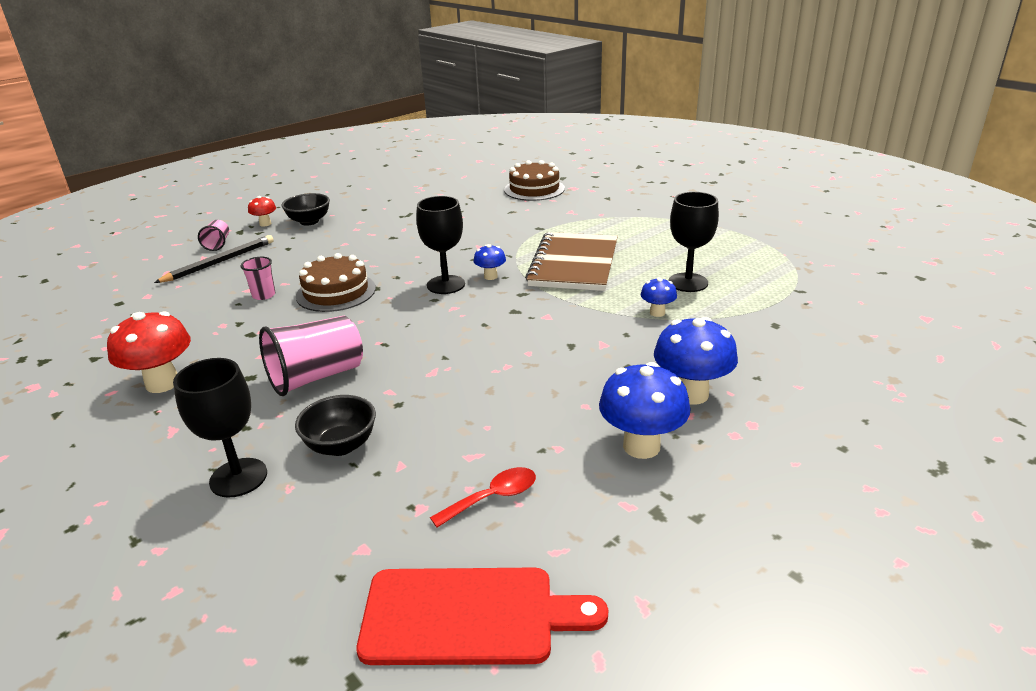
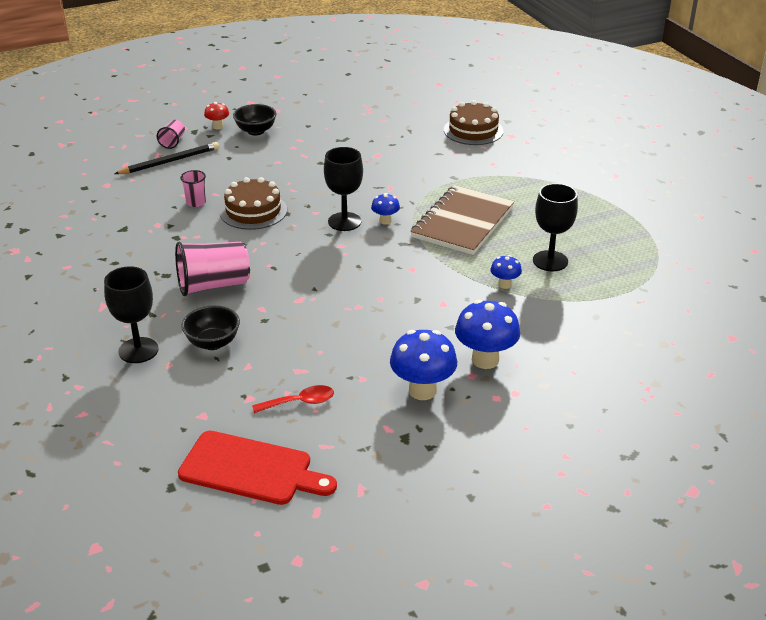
camera: 15 degrees right, 5 degrees up
red mushroom [107,311,191,393] -> none

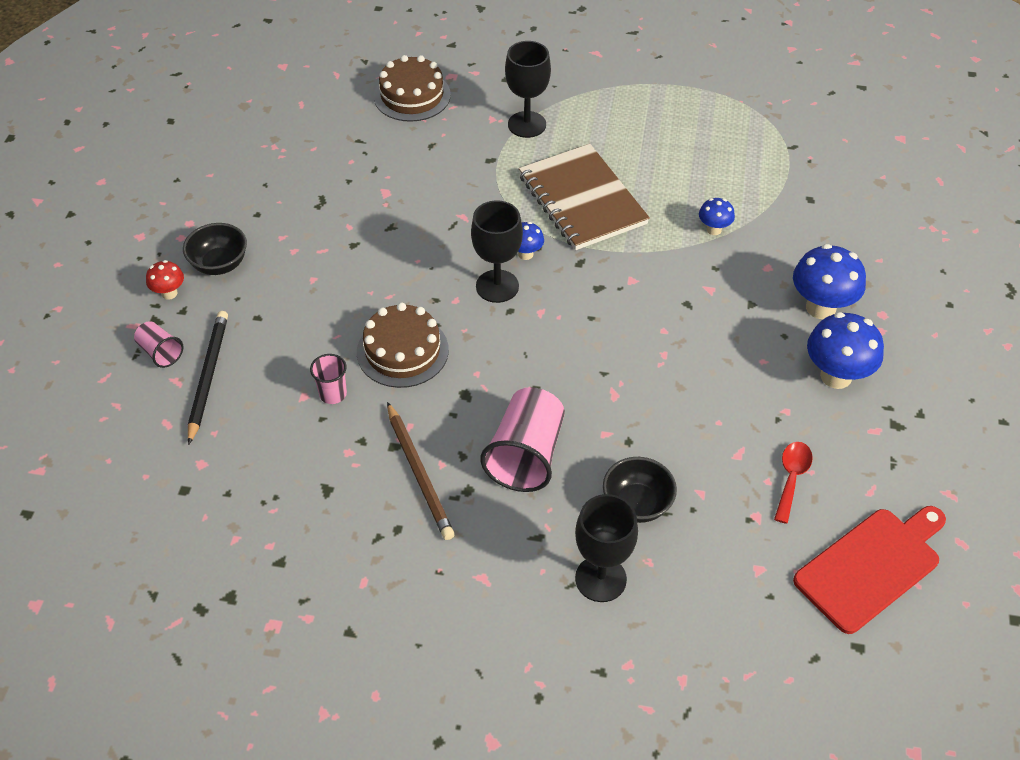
camera: 55 degrees left, 15 degrees up
black goblet [533,183,578,271] -> black goblet moved to [505,41,551,138]
none -> brown pencil [387,402,455,540]

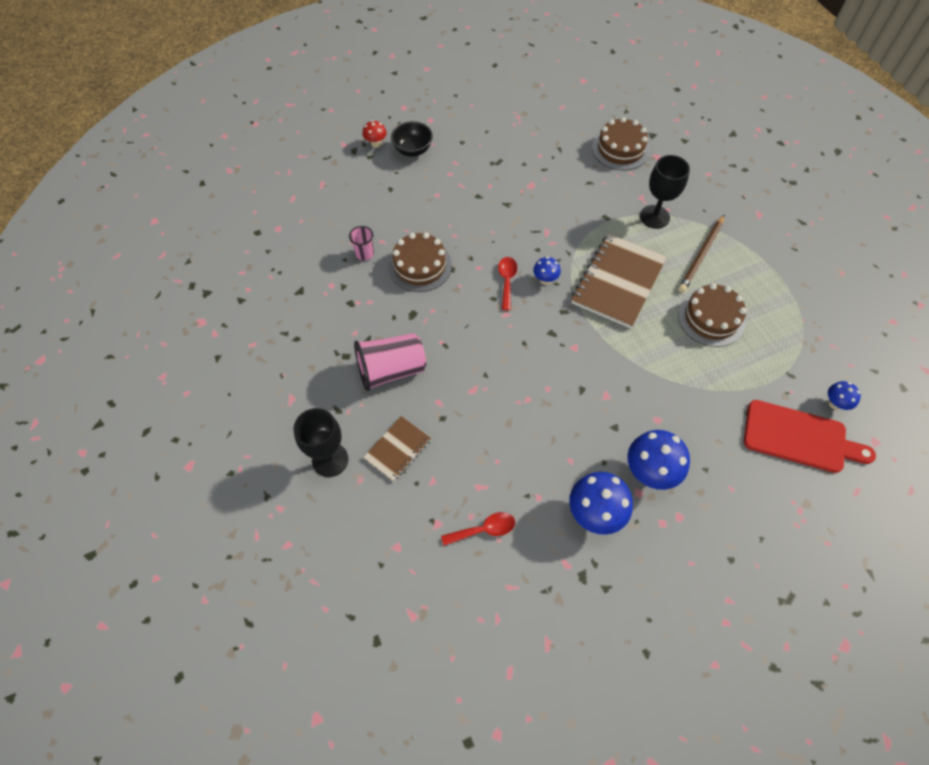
camera: 55 degrees right, 10 degrees up
pink cup [134,321,184,368] -> none
black pencil [188,311,228,445] -> none
brown pencil [387,402,455,540] -> brown pencil moved to [678,215,724,292]
black goblet [471,200,523,303] -> red spoon [498,257,517,310]
black bowl [603,457,677,523] -> brown notebook [363,416,431,482]
blue mushroom [699,198,735,235] -> blue mushroom moved to [828,381,861,410]
red cutting board [793,506,946,634] -> red cutting board moved to [744,400,876,473]
none -> brown cake [678,283,746,347]

